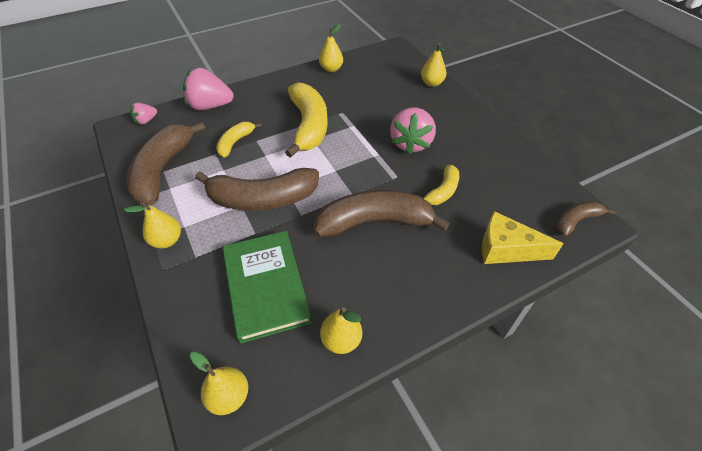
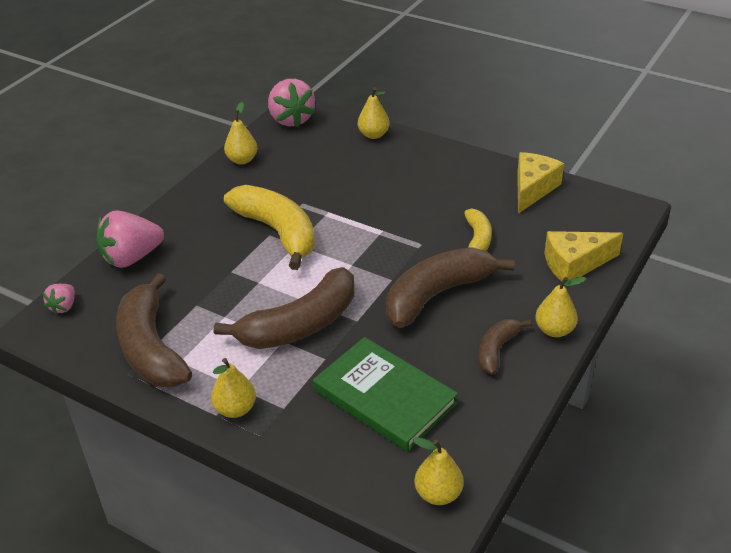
camera: 30 degrees left, 10 degrees down
yellow banana [216,122,261,158] -> none
yellow pear [320,307,362,354] -> yellow pear moved to [535,277,586,337]
pink strawberry [390,107,436,154] -> pink strawberry moved to [268,79,315,128]
brown banana [556,201,616,237] -> brown banana moved to [478,319,531,375]
none -> yellow cheese [517,152,564,214]

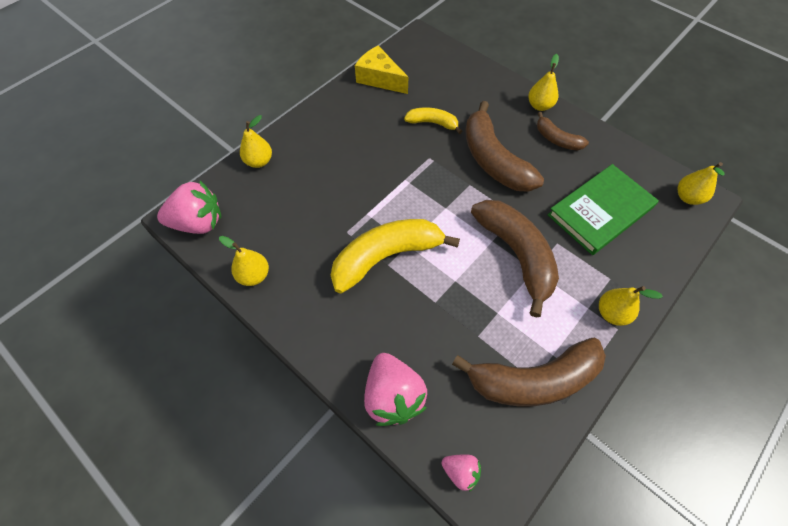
camera: 80 degrees left, 20 degrees up
yellow cheese [545,231,623,281] -> none

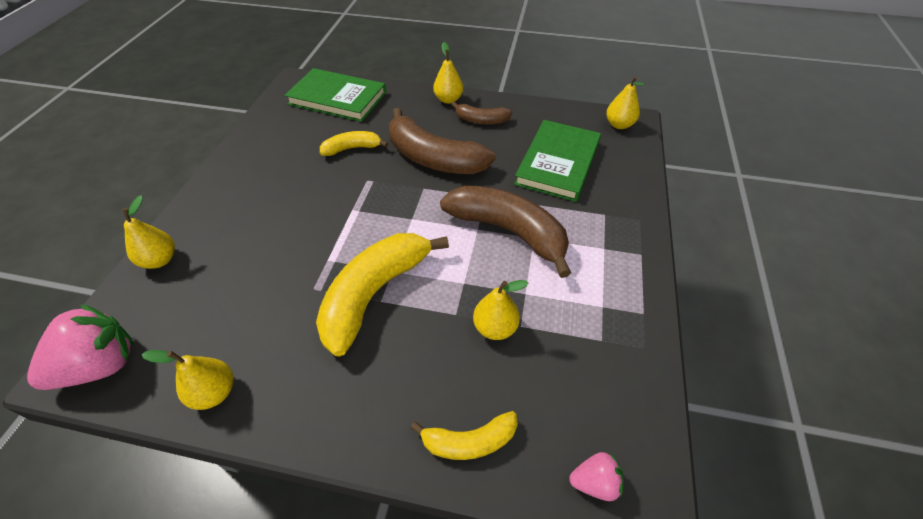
camera: 30 degrees left, 10 degrees down
yellow cheese [355,45,408,94] -> none
pink strawberry [364,353,427,426] -> yellow banana [411,411,518,460]
brown banana [452,338,606,406] -> none
yellow pear [599,286,663,326] -> yellow pear moved to [473,280,528,340]
none -> green book [285,68,386,122]

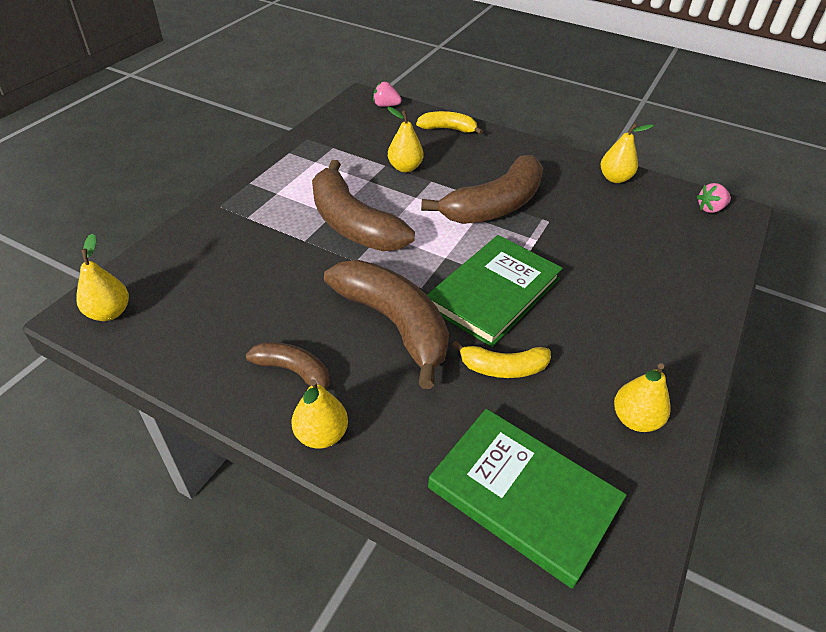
camera: 165 degrees left, 5 degrees down
pink strawberry [27,304,134,390] -> pink strawberry [697,183,731,213], size x0.51
yellow pear [123,195,175,269] -> yellow pear moved to [614,363,671,432]
yellow banana [316,233,449,356] -> brown banana [421,155,543,224]
green book [514,120,601,202] -> green book moved to [427,235,563,347]

